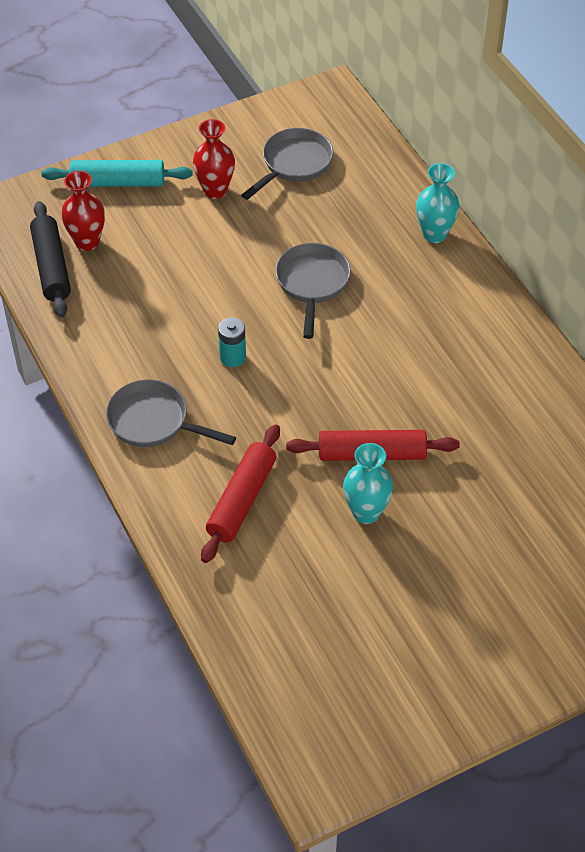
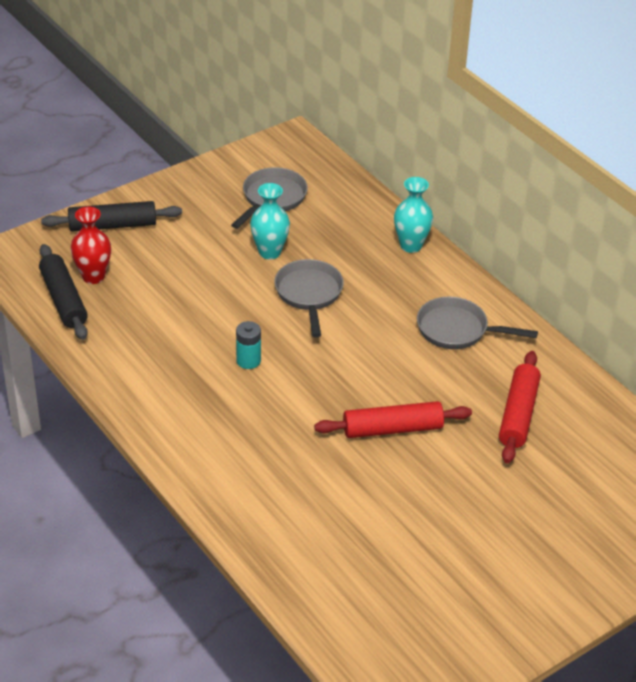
camera: 10 degrees left, 10 degrees down
turquoise rolling pin [42,160,193,187] -> black rolling pin [41,201,182,232]
grey pan [106,379,236,447] -> grey pan moved to [417,297,538,349]
red vase [193,119,235,199] -> none
red rolling pin [201,424,280,563] -> red rolling pin moved to [499,351,541,463]
turquoise vase [343,443,393,524] -> turquoise vase moved to [250,183,290,260]

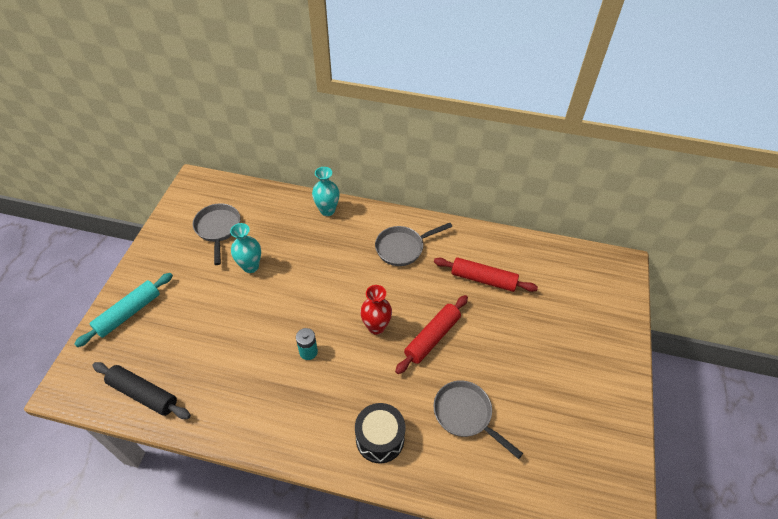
camera: 40 degrees left, 10 degrees up
black rolling pin [41,201,182,232] -> turquoise rolling pin [74,273,173,347]
red vase [70,207,111,284] -> red vase moved to [360,285,392,335]
grey pan [274,259,344,337] -> grey pan moved to [433,380,523,459]
red rolling pin [499,351,541,463] -> red rolling pin turned 45 degrees counterclockwise [434,257,538,292]
none -> black drum [355,403,405,463]

